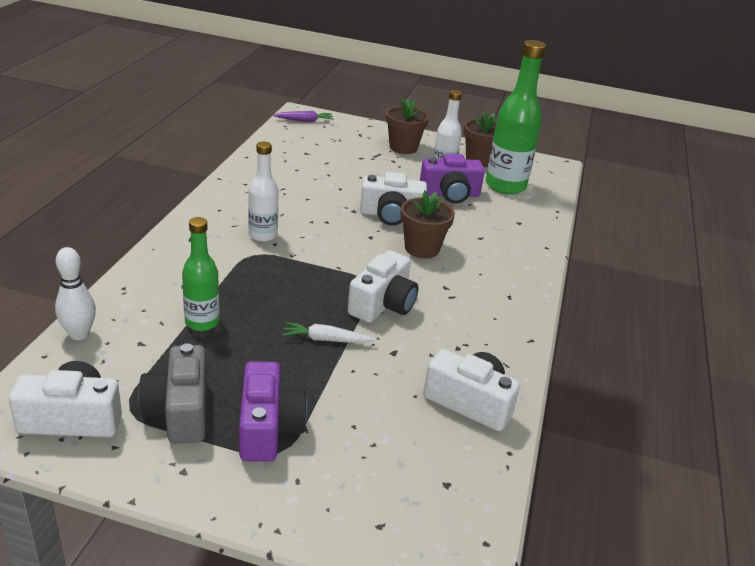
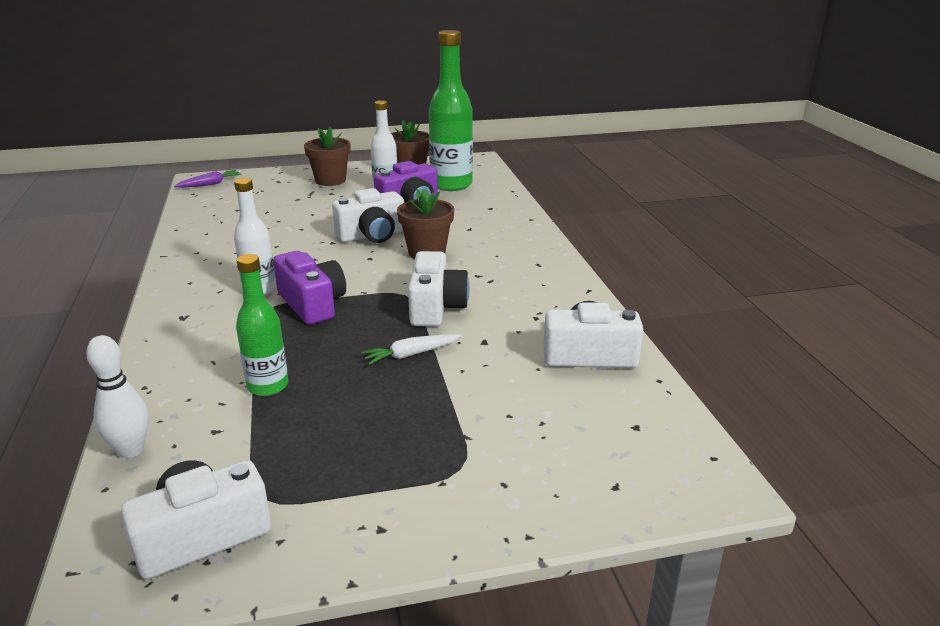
camera: 25 degrees left, 5 degrees down
grey camera [138,343,206,443] -> none
purple camera [239,361,308,462] -> purple camera moved to [273,251,346,325]

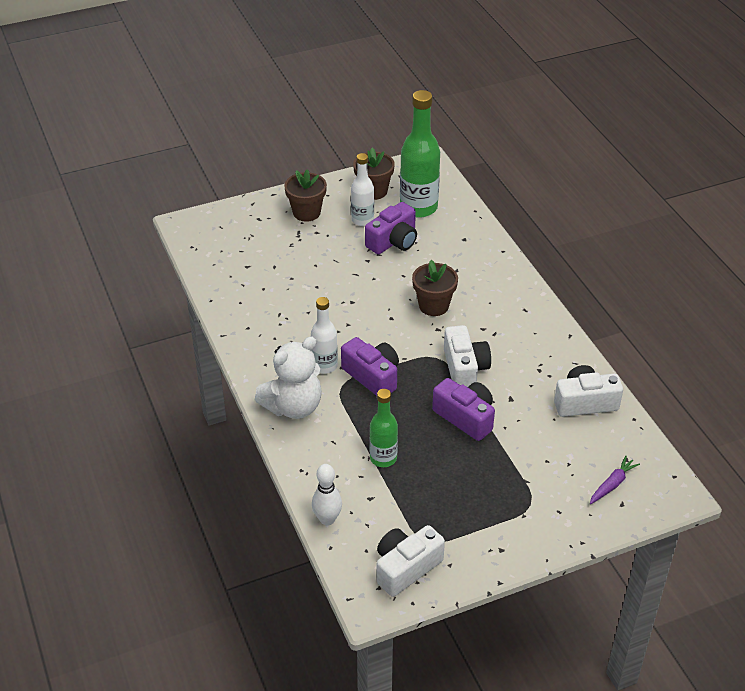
camera: 10 degrees left, 15 degrees up
purple carrot [174,170,242,188] -> purple carrot moved to [590,456,640,504]
white camera [332,188,404,243] -> none
white carrot [361,334,462,365] -> purple camera [432,378,495,441]
none -> white teddy bear [255,336,322,419]

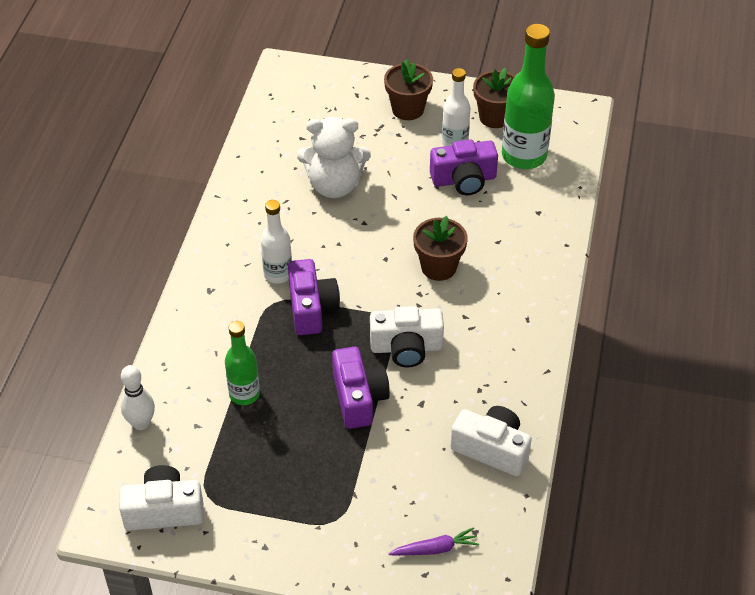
camera: 35 degrees right, 5 degrees up
white teddy bear [255,336,322,419] -> white teddy bear moved to [297,117,371,198]
white camera [444,325,491,387] -> white camera turned 60 degrees clockwise [370,306,444,367]

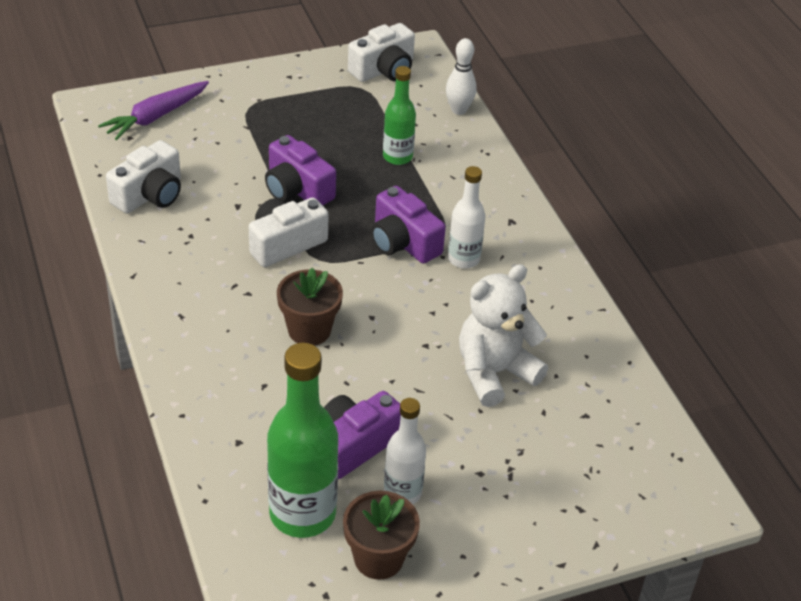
camera: 145 degrees right, 5 degrees down
brown flower pot [384,59,433,120] -> none
purple carrot [388,527,479,556] -> purple carrot [98,81,209,140], size x1.58
white camera [450,406,532,476] -> white camera turned 45 degrees counterclockwise [106,140,181,213]

